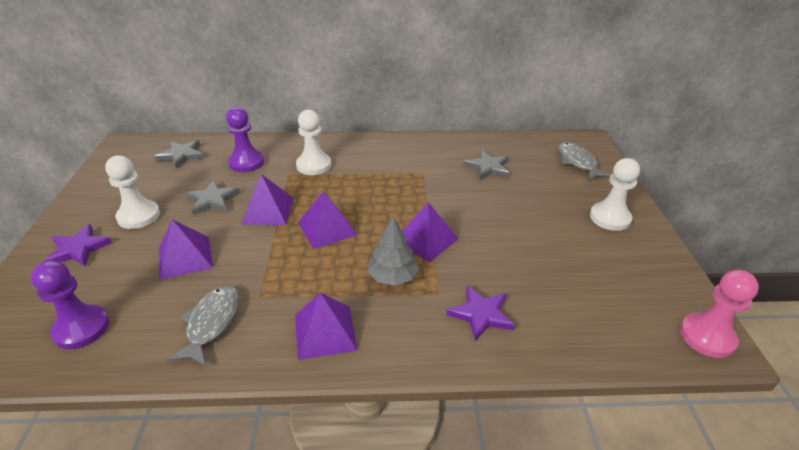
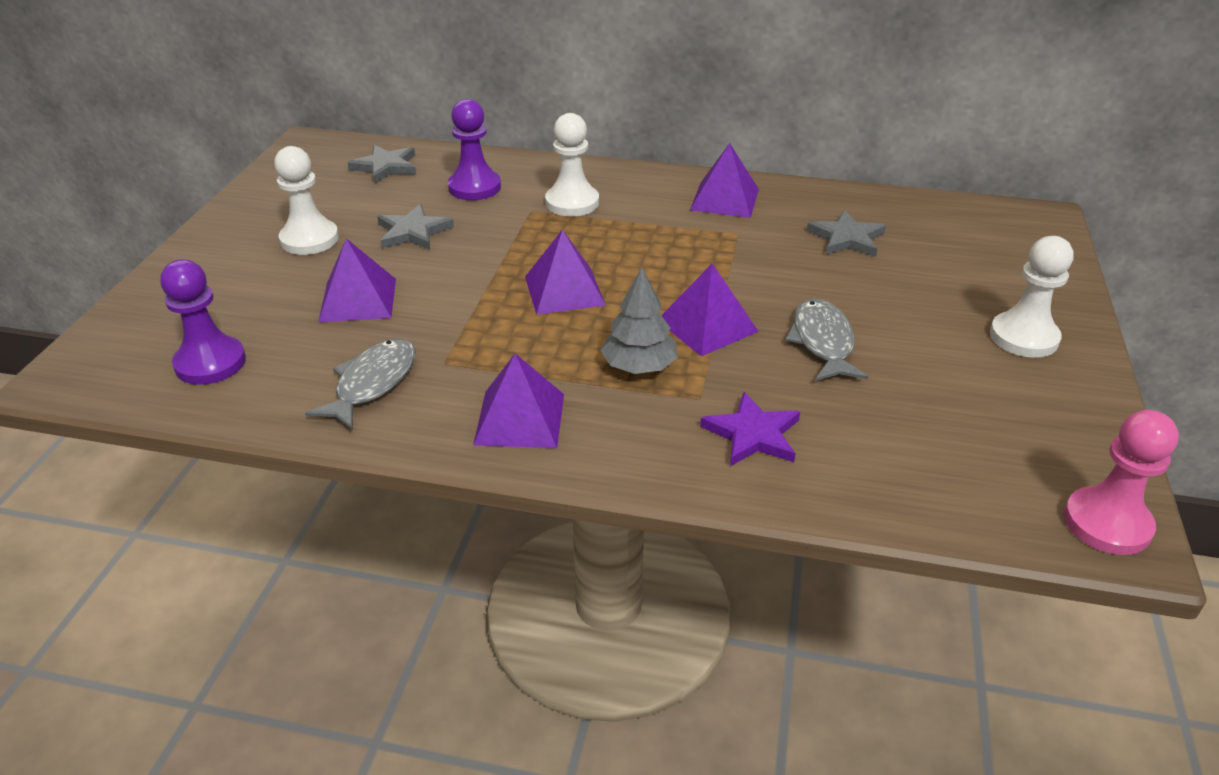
camera: 15 degrees right, 0 degrees up
purple star [44,224,112,266] -> none
purple pyramid [241,174,294,225] -> purple pyramid moved to [690,143,759,218]
grey fish [558,142,611,181] -> grey fish moved to [785,298,868,381]

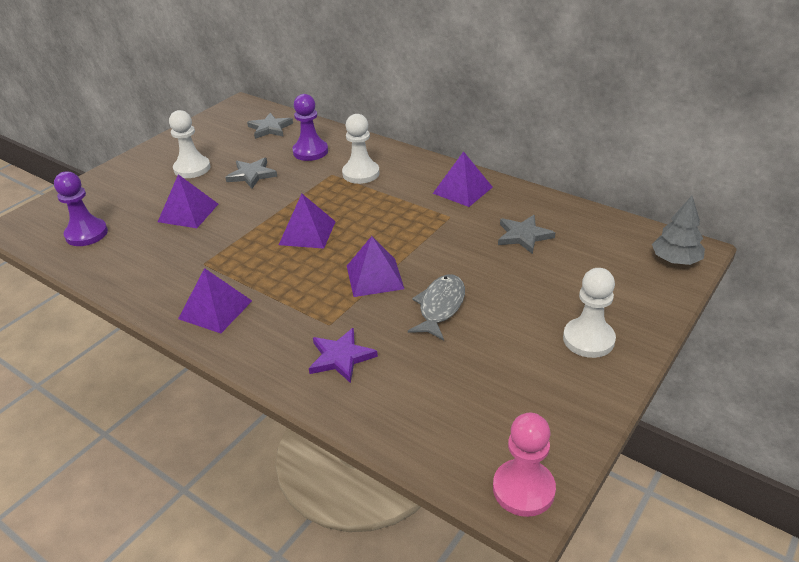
camera: 25 degrees right, 0 degrees up
grey fish [305,338,416,430] -> none
grey tree [600,267,678,374] -> grey tree moved to [652,196,705,265]

